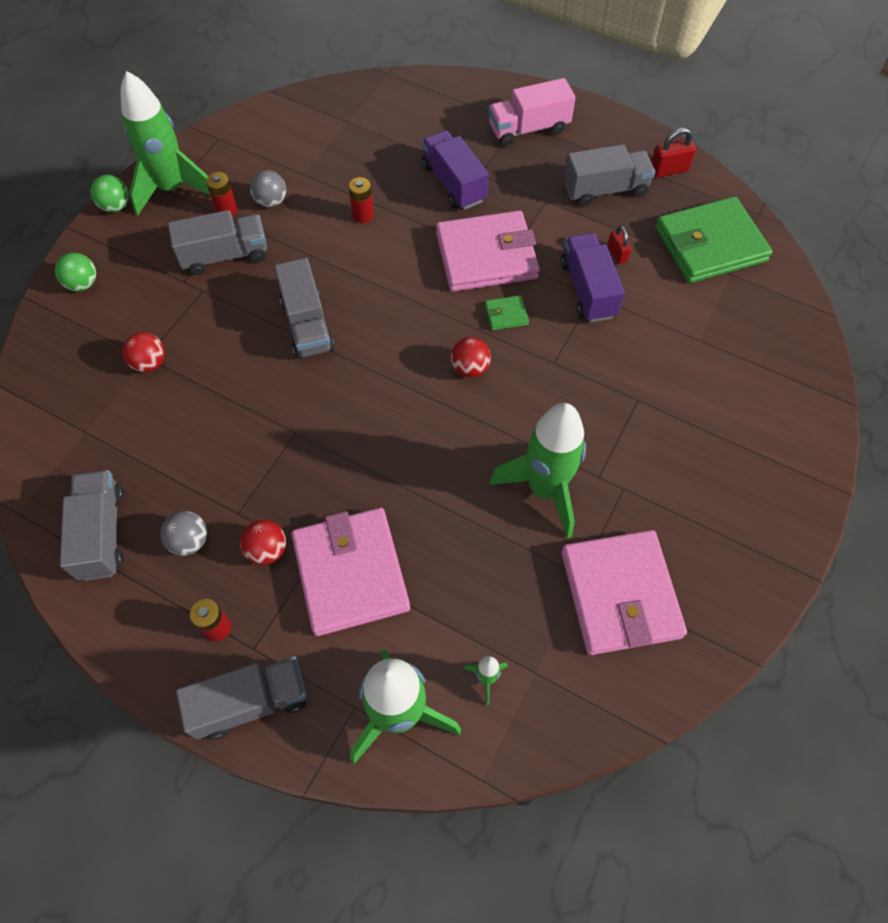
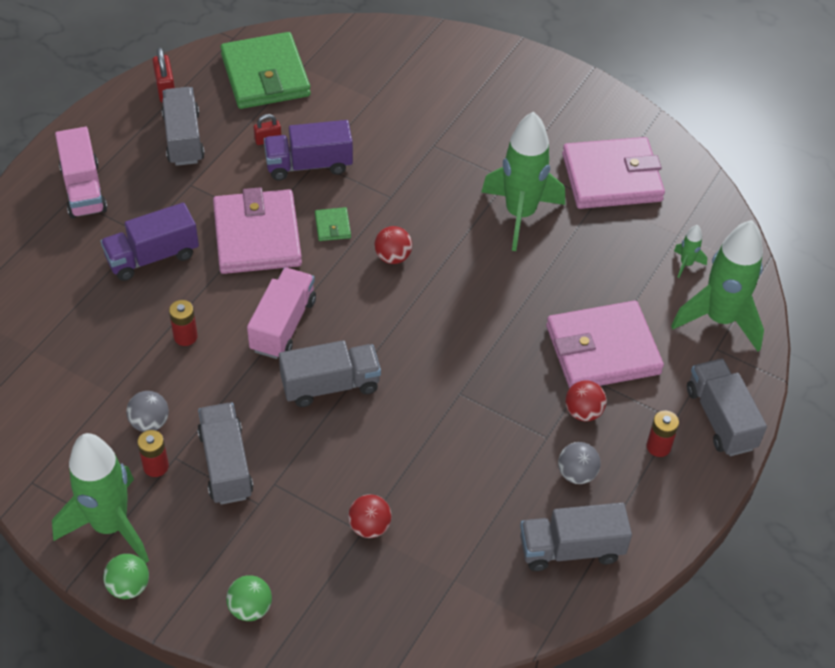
camera: 90 degrees left, 10 degrees down
none -> pink truck [247,268,316,359]

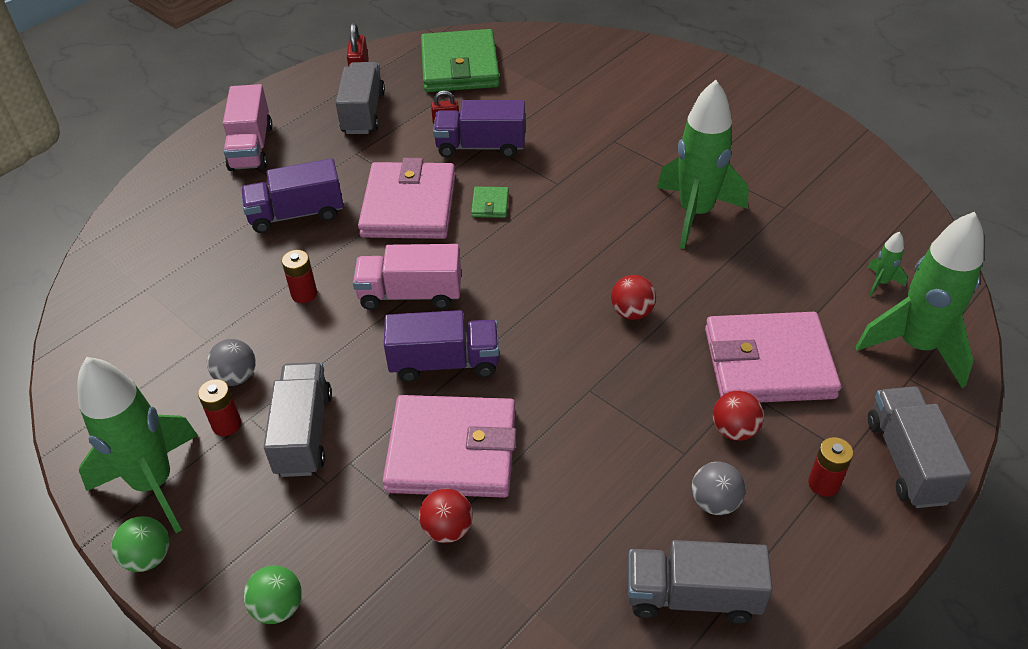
camera: 15 degrees right, 5 degrees down
pink truck [247,268,316,359] -> pink truck turned 120 degrees counterclockwise [353,244,461,310]
grey truck [279,340,381,407] -> purple truck [384,310,499,382]
red ball [375,226,412,264] -> red ball moved to [611,275,656,320]
pink wallet [562,137,665,209] -> pink wallet moved to [383,395,516,498]

